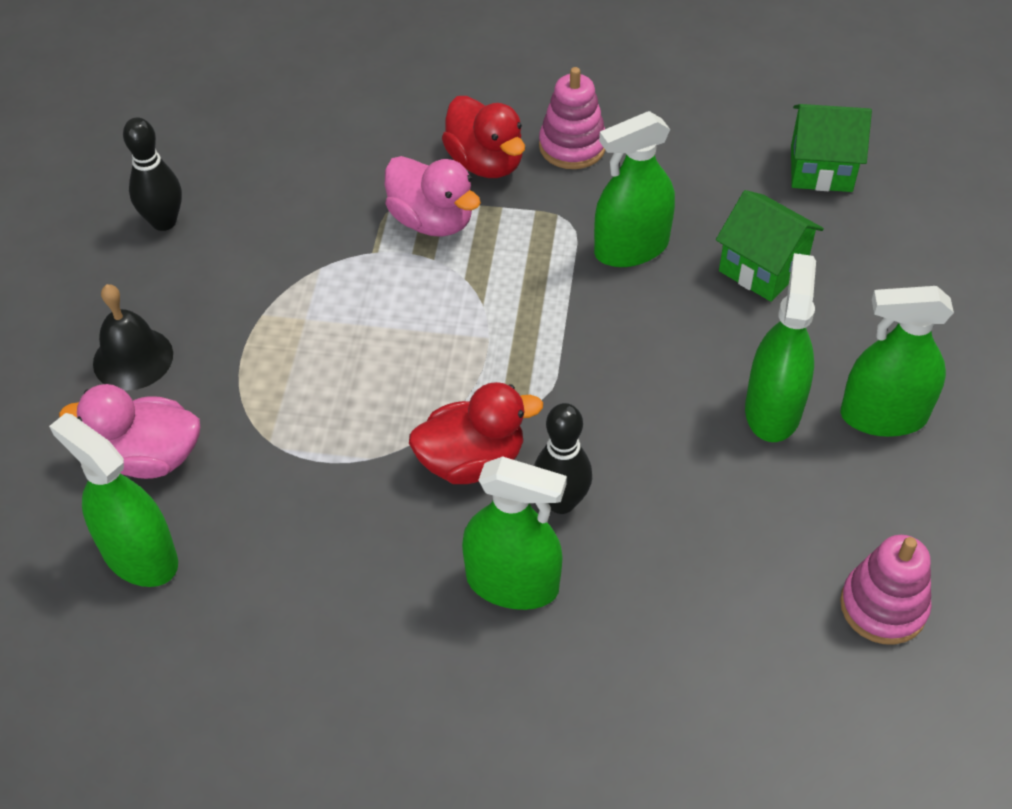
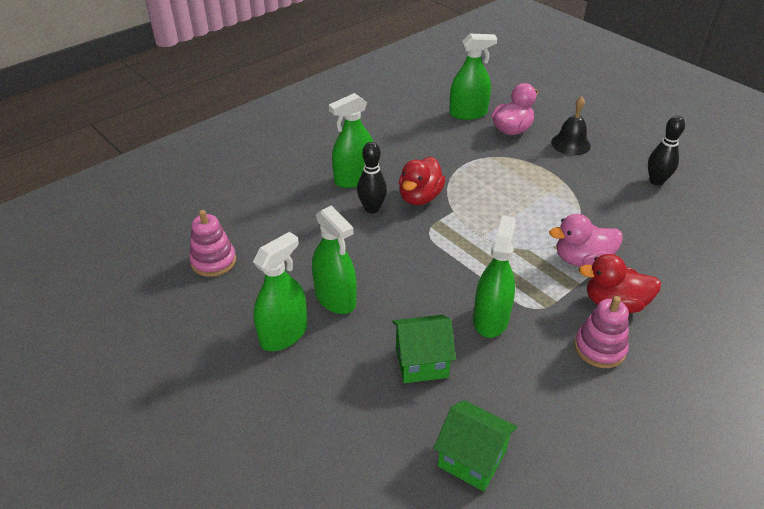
camera: 130 degrees right, 10 degrees down
green house [791,104,872,192] -> green house turned 75 degrees clockwise [433,400,517,491]

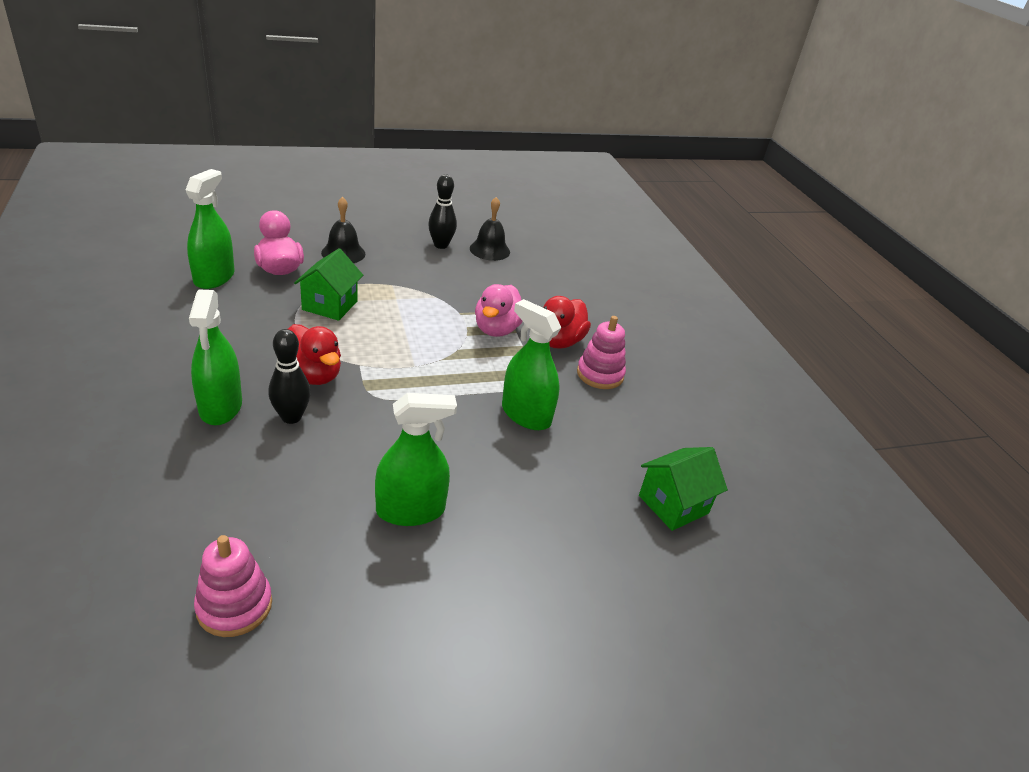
camera: 70 degrees left, 5 degrees down
green spray bottle [253,232,307,351] -> none
green house [392,315,456,383] -> green house moved to [294,248,363,321]
none -> black bell [470,197,510,261]

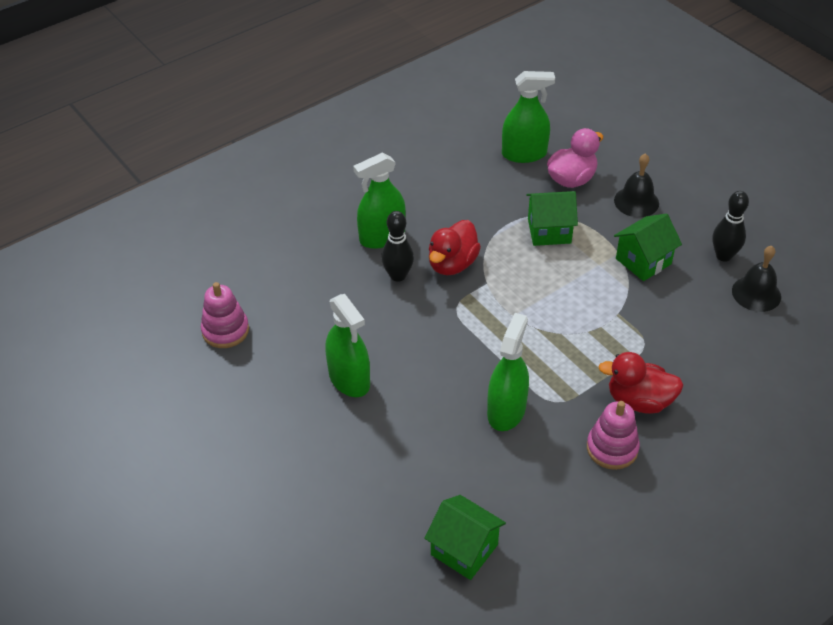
camera: 75 degrees right, 10 degrees up
pink duck [475,284,523,337] -> none
none -> green house [614,213,682,281]

